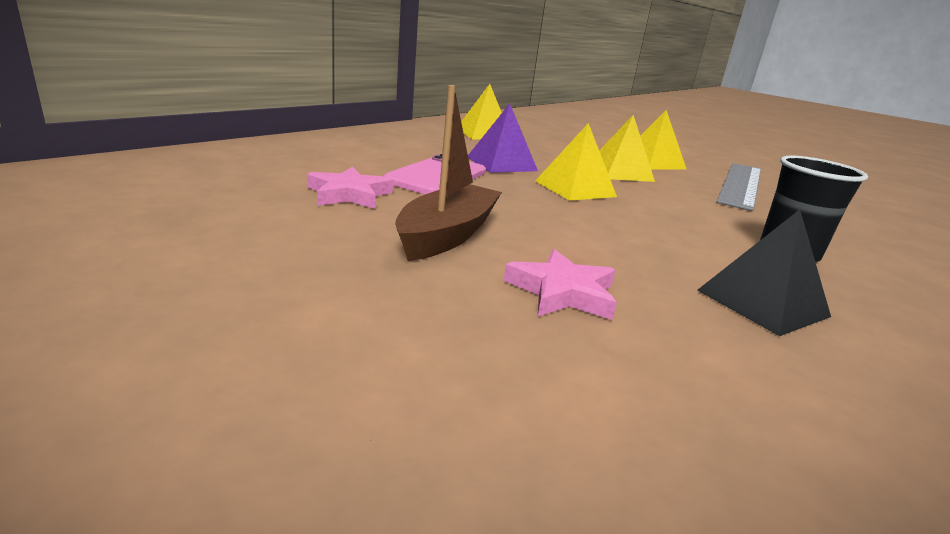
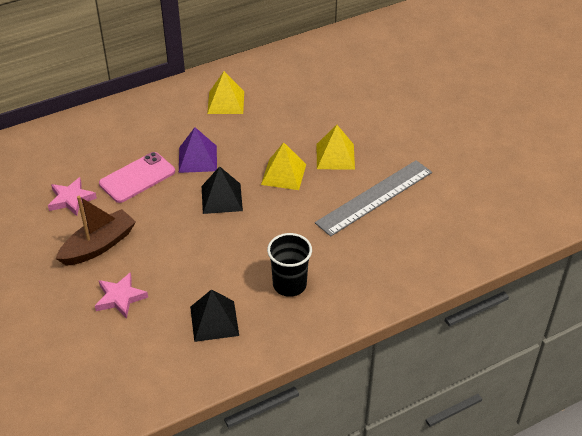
camera: 25 degrees right, 20 degrees up
yellow pyramid [535,123,617,201] -> black pyramid [202,166,243,214]

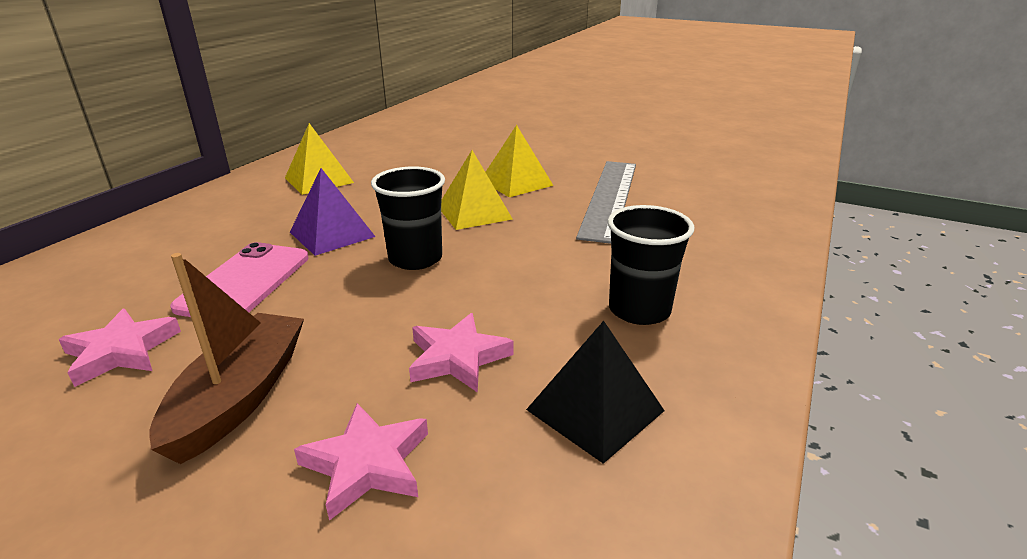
camera: 35 degrees left, 15 degrees down
black pyramid [202,166,243,214] -> black cup [371,167,445,270]
none -> pink star [409,313,514,393]

